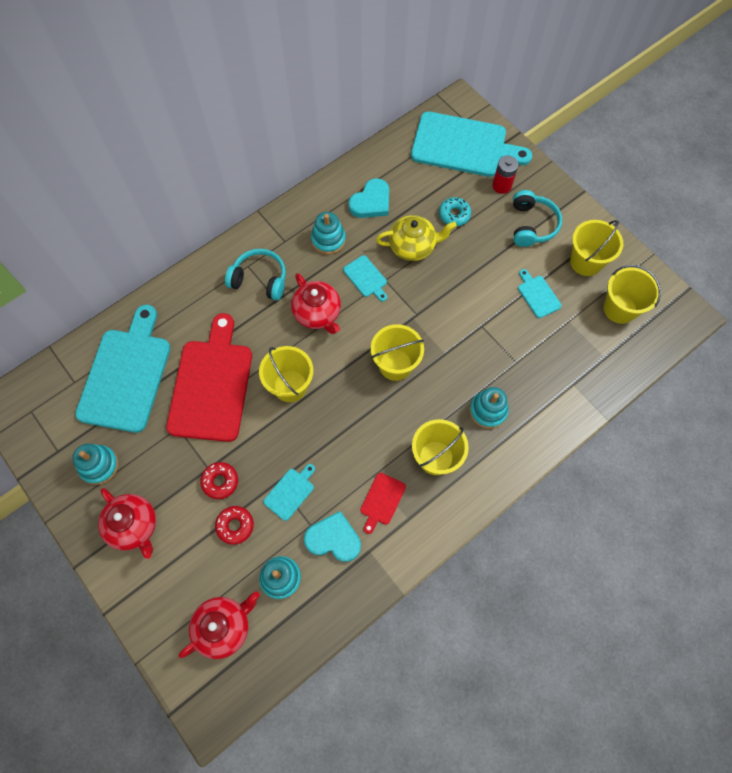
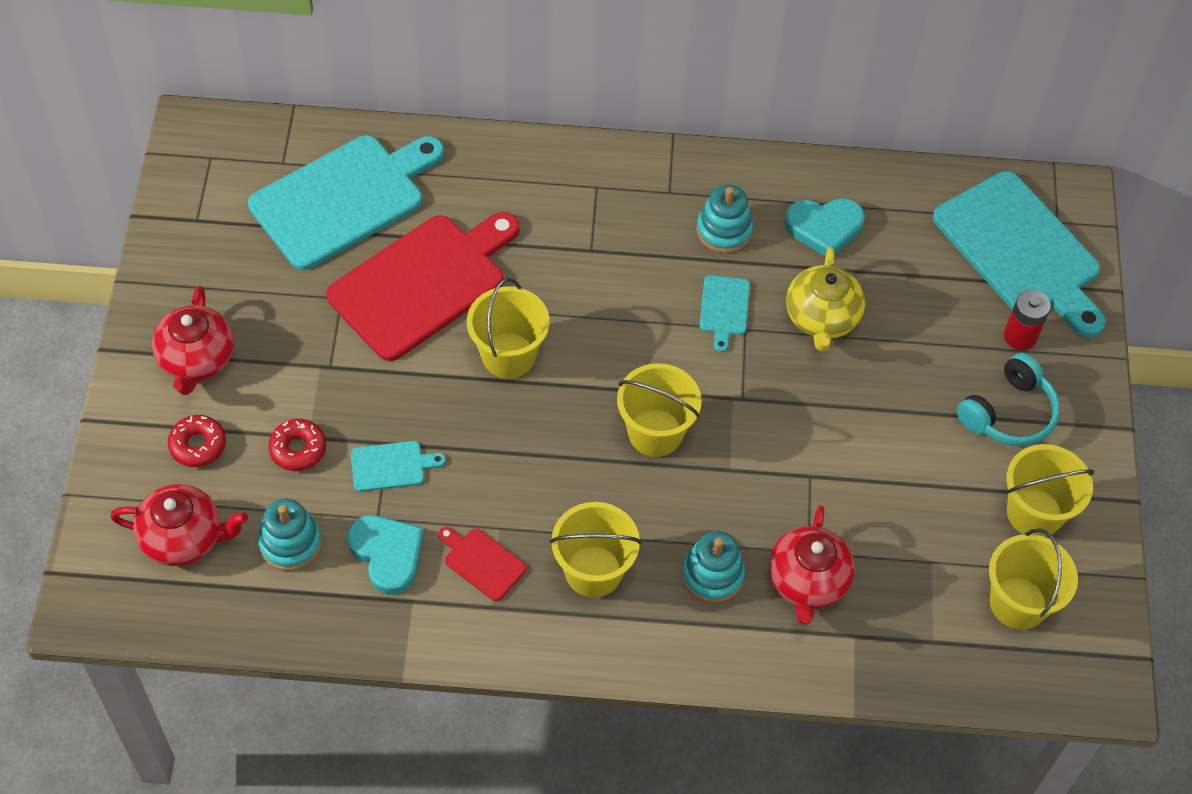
camera: 40 degrees right, 10 degrees down
turquoise stacking toy [72,444,119,485] -> none
red donut [200,462,238,499] -> red donut moved to [168,415,226,467]
turquoise headphones [225,249,286,301] -> none
red teapot [291,273,341,334] -> red teapot moved to [769,505,854,625]
red cutting board [360,473,406,534] -> red cutting board turned 60 degrees clockwise [438,527,527,601]
yellow teapot [376,215,457,261] -> yellow teapot turned 60 degrees clockwise [786,247,865,352]
turquoise donut [439,197,471,226] -> none
turquoise cutting board [518,269,562,318] -> none

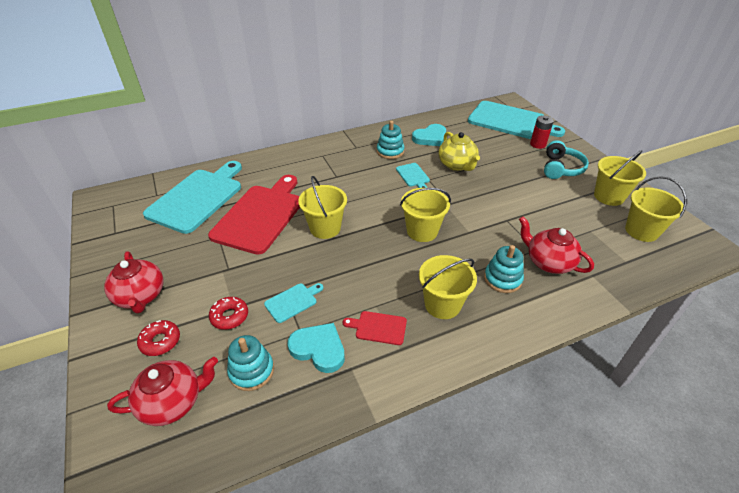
camera: 25 degrees left, 15 degrees down
red teapot [769,505,854,625] -> red teapot turned 150 degrees clockwise [519,216,594,274]

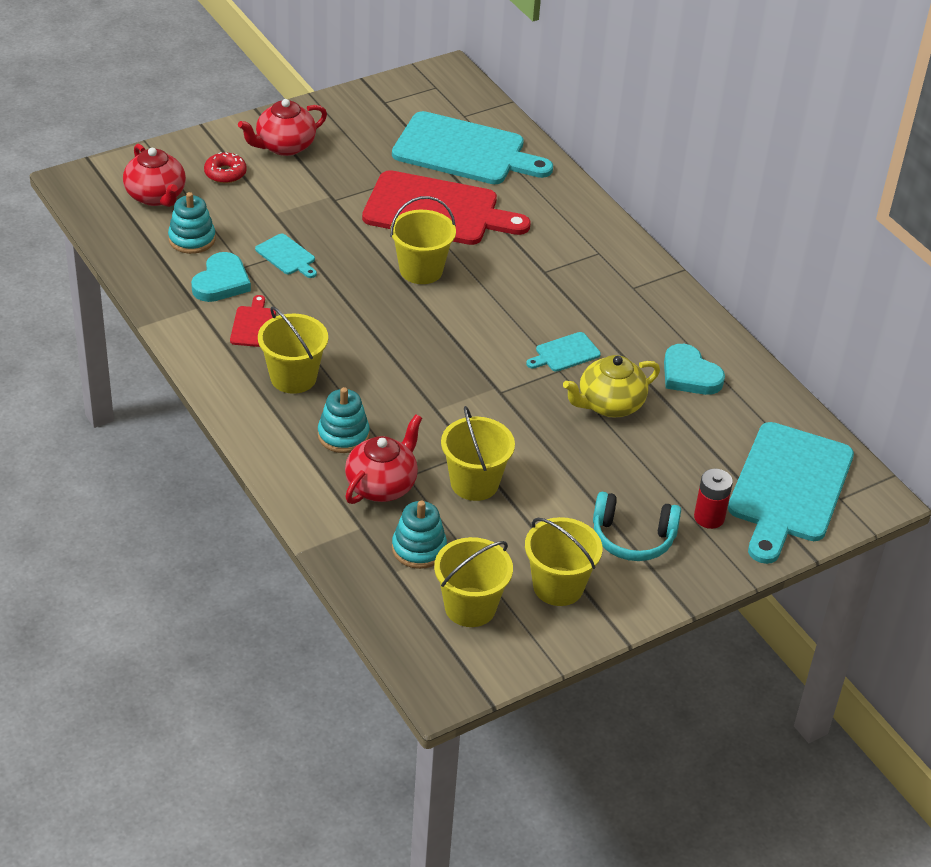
camera: 80 degrees right, 0 degrees up
red donut [209,297,248,330] -> none
turquoise stacking toy [377,121,404,159] -> turquoise stacking toy moved to [392,501,447,569]
yellow bucket [400,188,451,242] -> yellow bucket moved to [441,406,515,501]

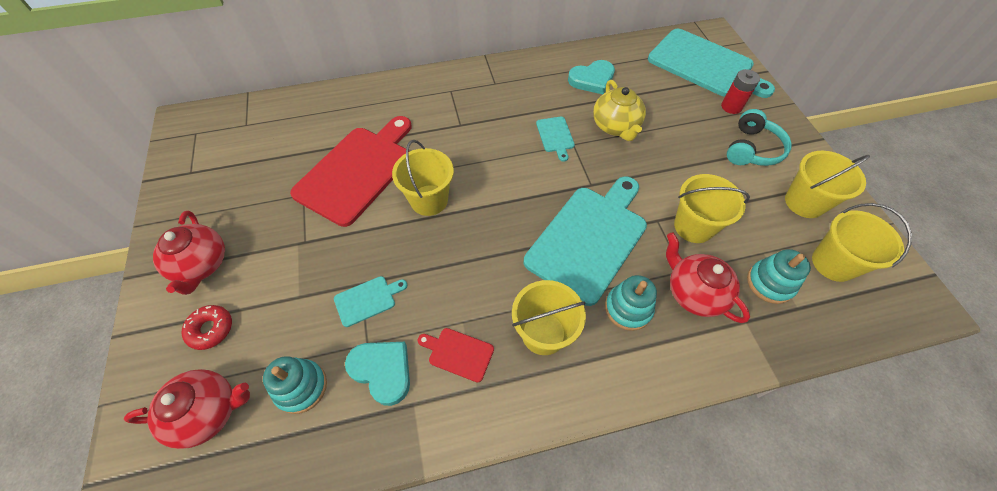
camera: 70 degrees left, 15 degrees up
turquoise cutting board [392,111,553,184] -> turquoise cutting board moved to [524,177,647,306]

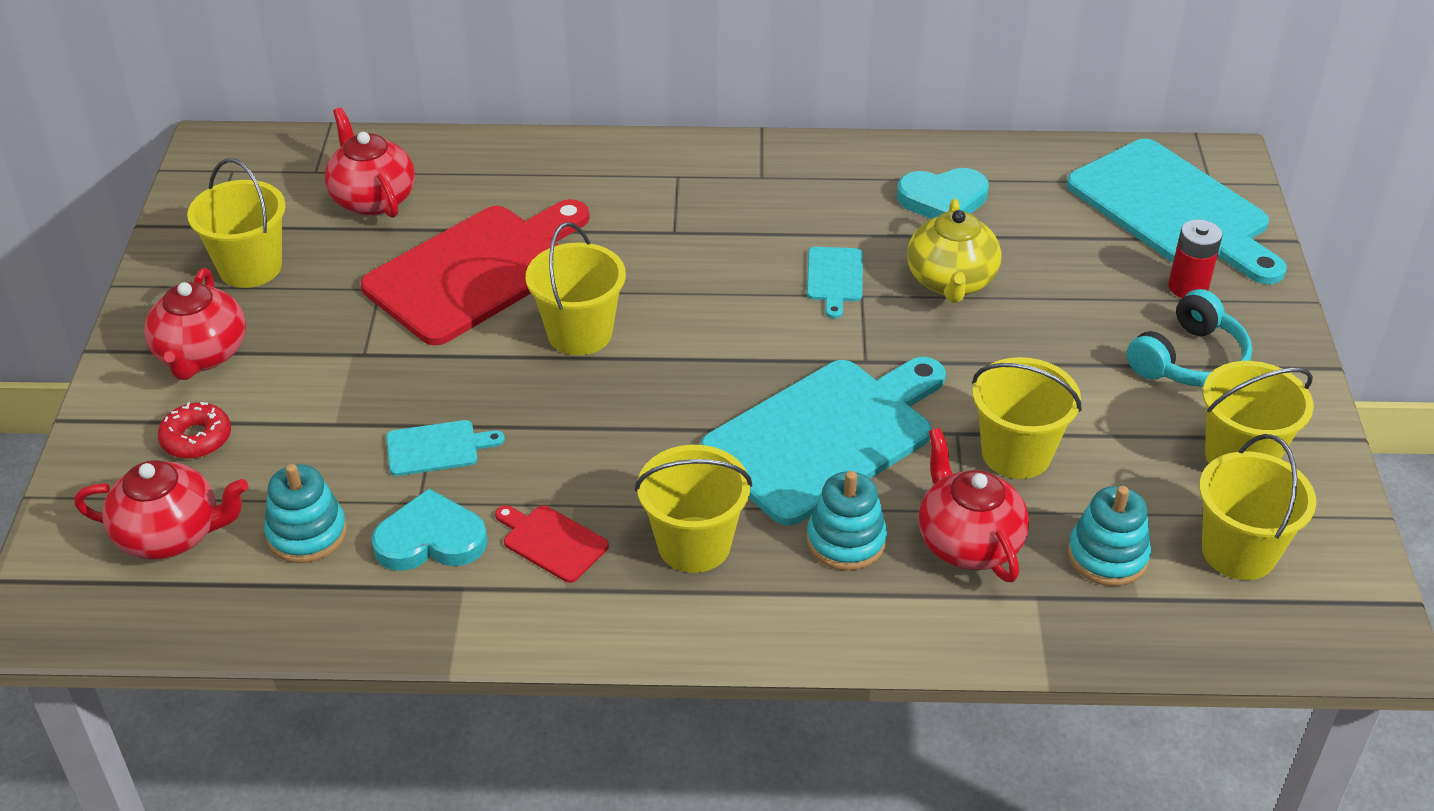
camera: 15 degrees right, 15 degrees down
turquoise heart [345,342,410,406] -> turquoise heart turned 60 degrees counterclockwise [371,489,487,571]
none -> yellow bucket [187,158,286,288]
none -> red teapot [325,107,415,218]

